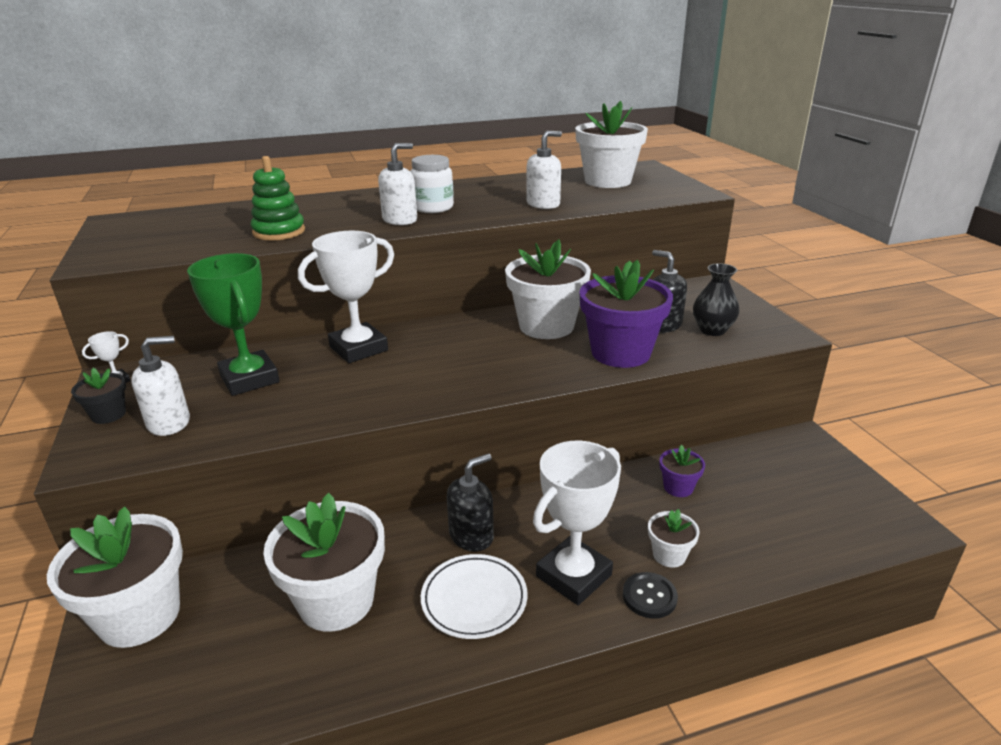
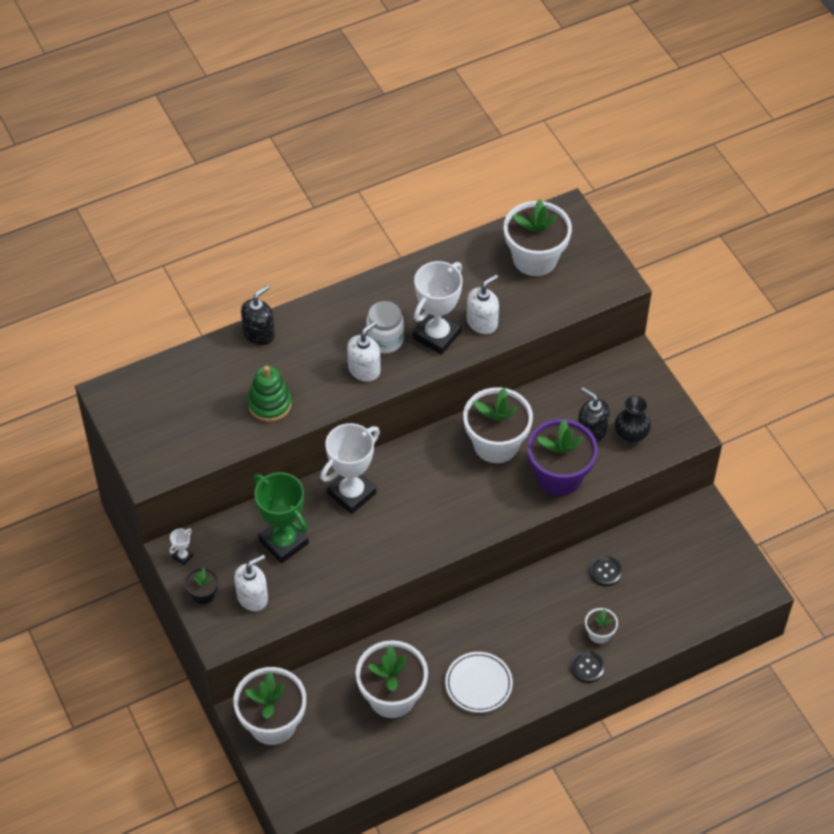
camera: 10 degrees left, 25 degrees up
black soap dispenser [447,453,494,552] -> black soap dispenser moved to [241,285,275,345]
white trophy [533,441,621,605] -> white trophy moved to [413,261,463,355]
purple flower pot [659,445,705,497] -> black button [589,556,622,586]

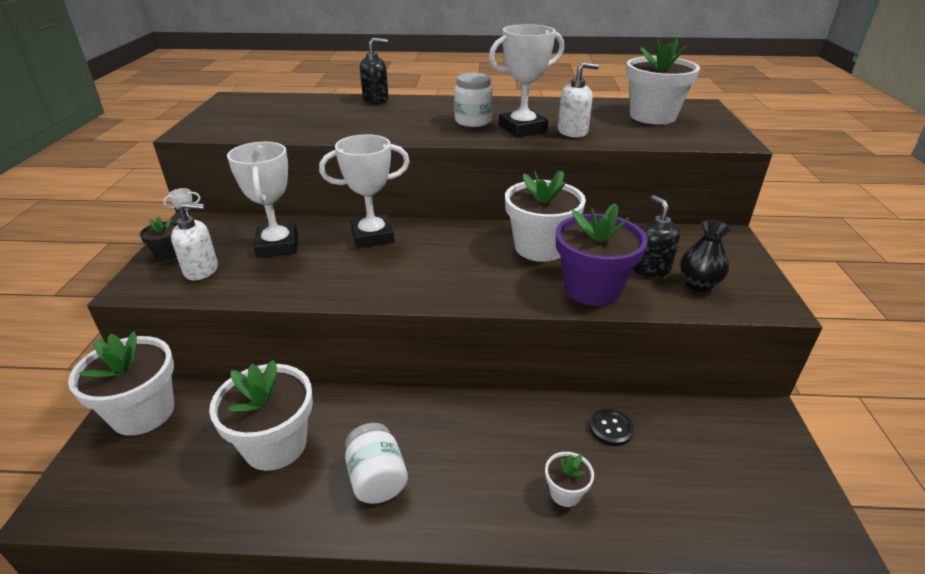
camera: 30 degrees right, 20 degrees down
green stacking toy [248,366,291,422] -> none
green trophy [253,472,309,563] -> white trophy [227,142,298,258]
white soap dispenser [347,321,380,382] -> none
white plate [445,652,513,713] -> white jar [345,423,408,504]
black button [571,651,605,683] -> none

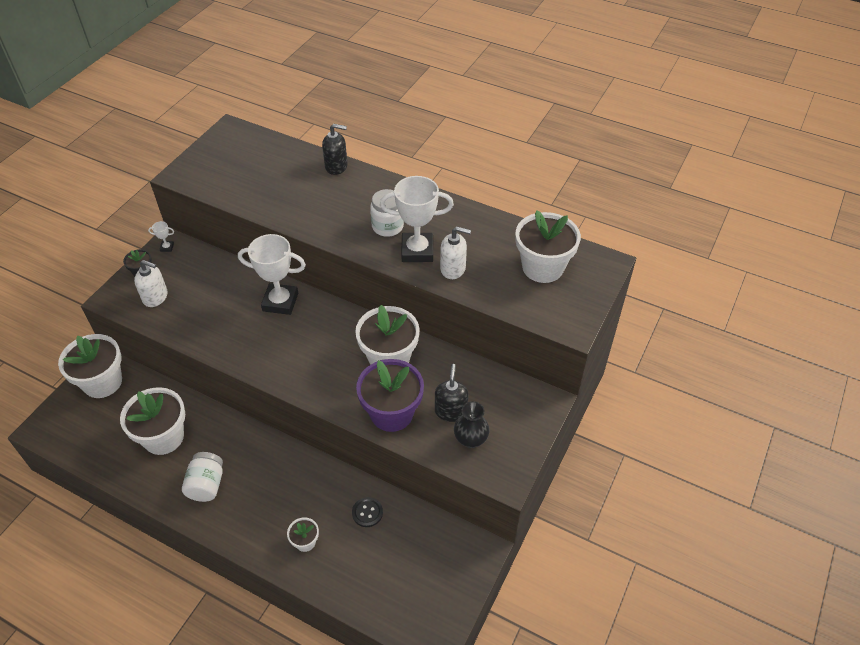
camera: 25 degrees right, 15 degrees up
white trophy [227,142,298,258] -> none

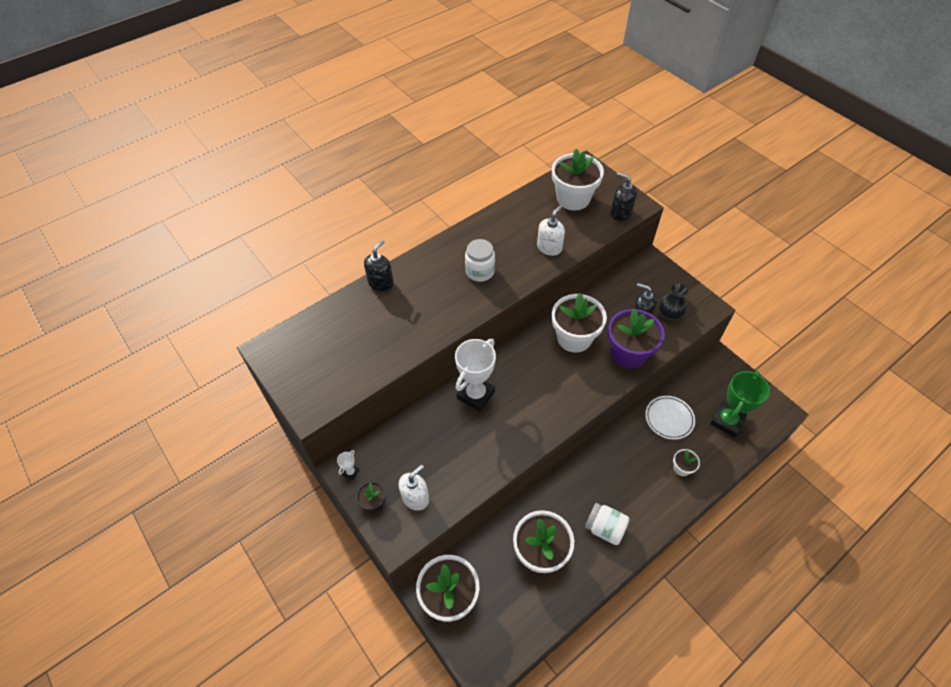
camera: 65 degrees left, 5 degrees up
black button [352,497,383,527] -> white plate [645,396,695,440]
white trophy [380,176,454,262] -> none
none -> black soap dispenser [610,172,637,221]
none -> green trophy [710,371,770,437]

